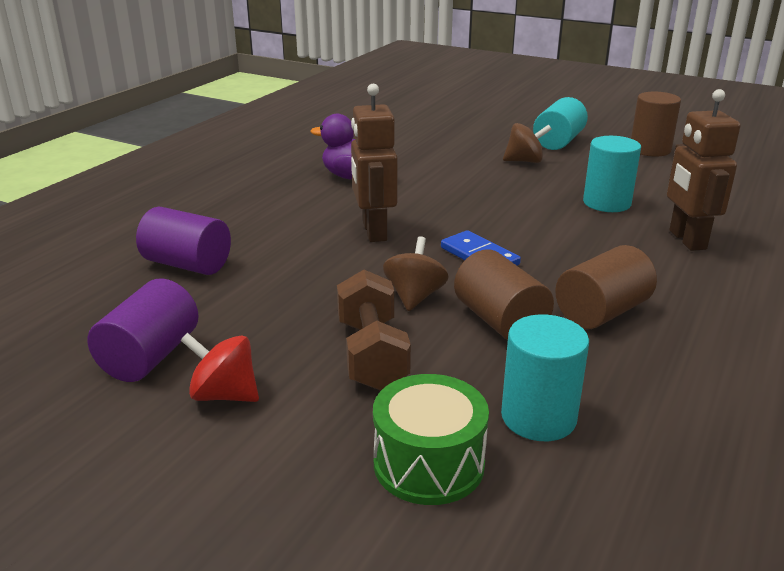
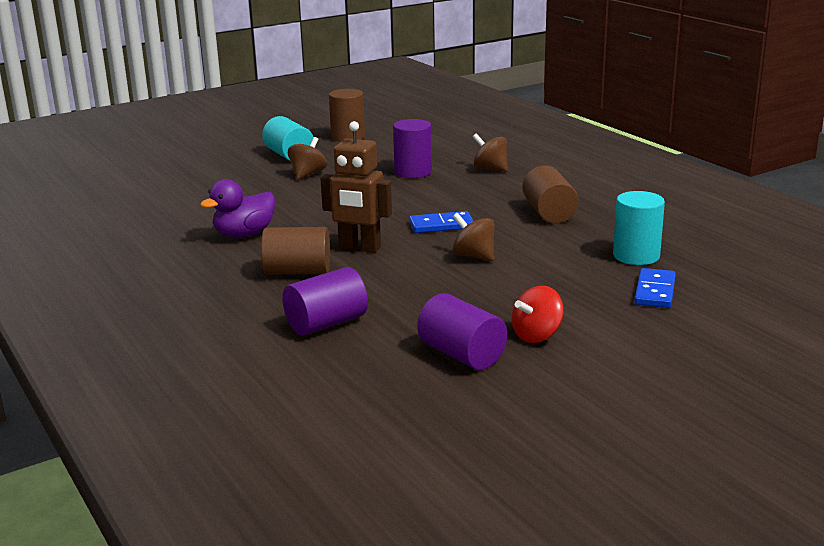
camera: 60 degrees left, 5 degrees down
brown dumbbell [337,270,411,390] -> none
green drum [373,374,489,505] -> blue domino [634,268,676,308]
brown cylinder [454,250,554,340] -> brown cylinder moved to [261,227,330,275]
turquoise cylinder [583,136,641,212] -> purple cylinder [393,119,432,178]
brown robot [667,89,741,251] -> brown spinning top [473,134,508,172]

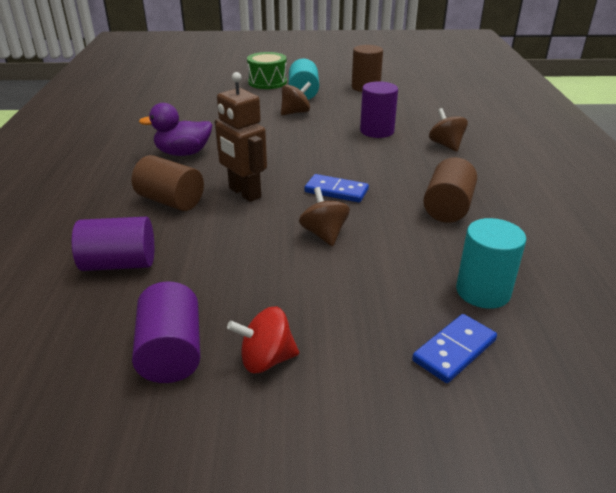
camera: 30 degrees right, 10 degrees up
none -> green drum [247,52,287,89]

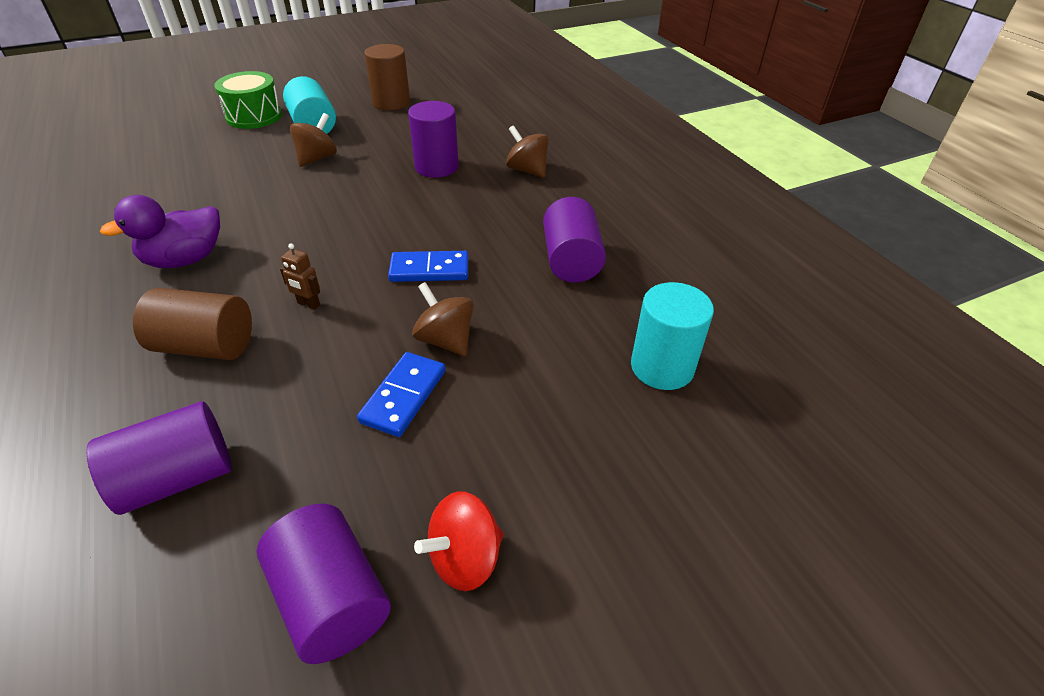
camera: 25 degrees left, 10 degrees up
brown robot [215,72,267,202] -> brown robot [280,243,320,310], size x0.43
blue domino [412,314,497,383] -> blue domino moved to [357,352,446,437]
brown cylinder [423,157,477,223] -> purple cylinder [543,197,606,283]

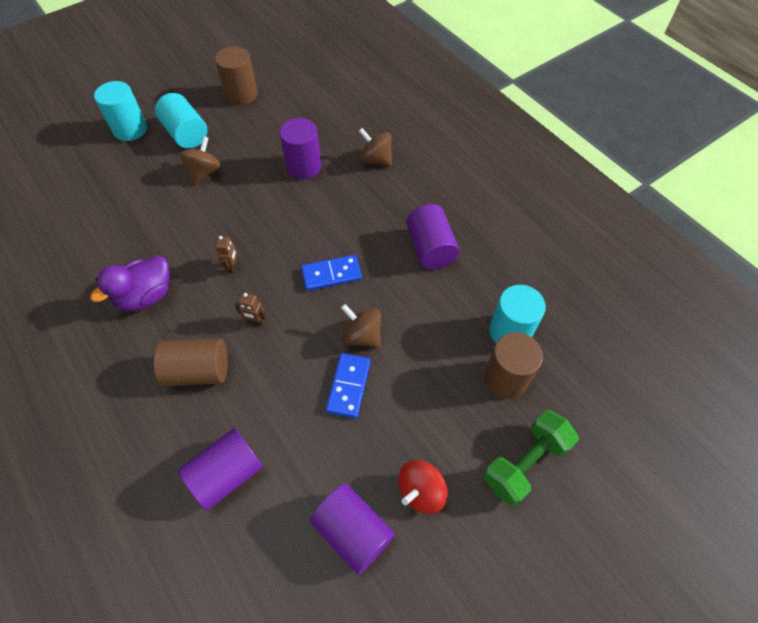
camera: 10 degrees left, 15 degrees up
green drum [214,71,282,129] -> turquoise cylinder [94,81,147,141]
none -> brown robot [215,236,237,274]
none -> brown cylinder [484,332,543,399]
none -> green dumbbell [484,410,579,506]

